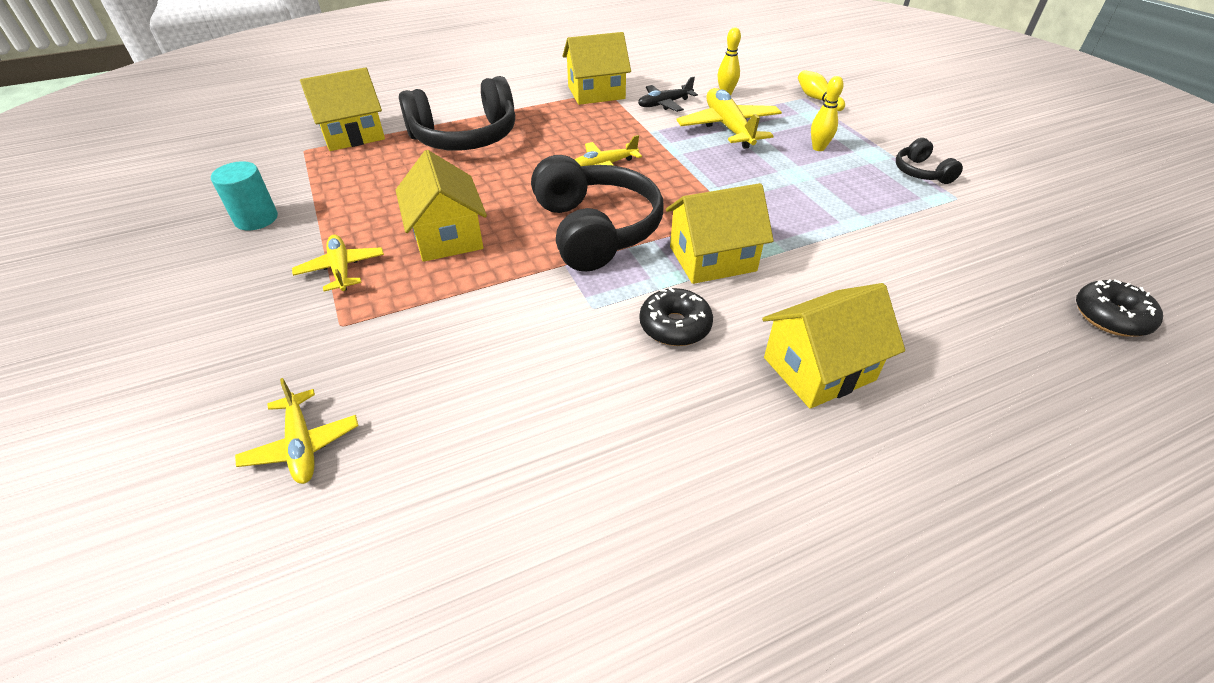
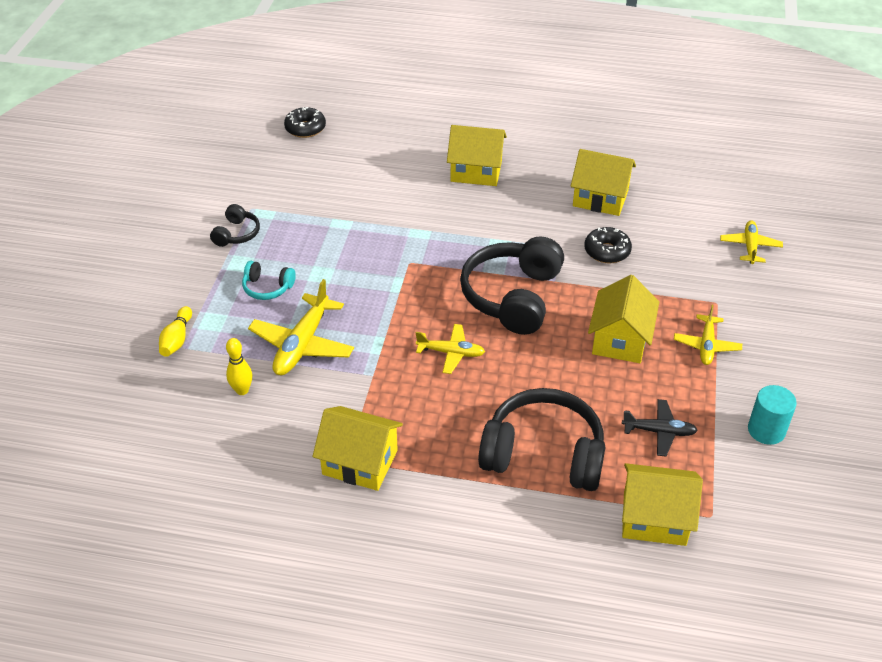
camera: 145 degrees left, 0 degrees up
black plane [638,77,698,112] -> black plane moved to [622,399,698,456]
black donut [639,288,713,346] -> black donut moved to [584,227,632,263]
yellow house [666,183,774,284] -> yellow house moved to [571,149,636,216]
yellow bowling pin [811,76,844,151] -> turquoise headphones [242,261,296,300]

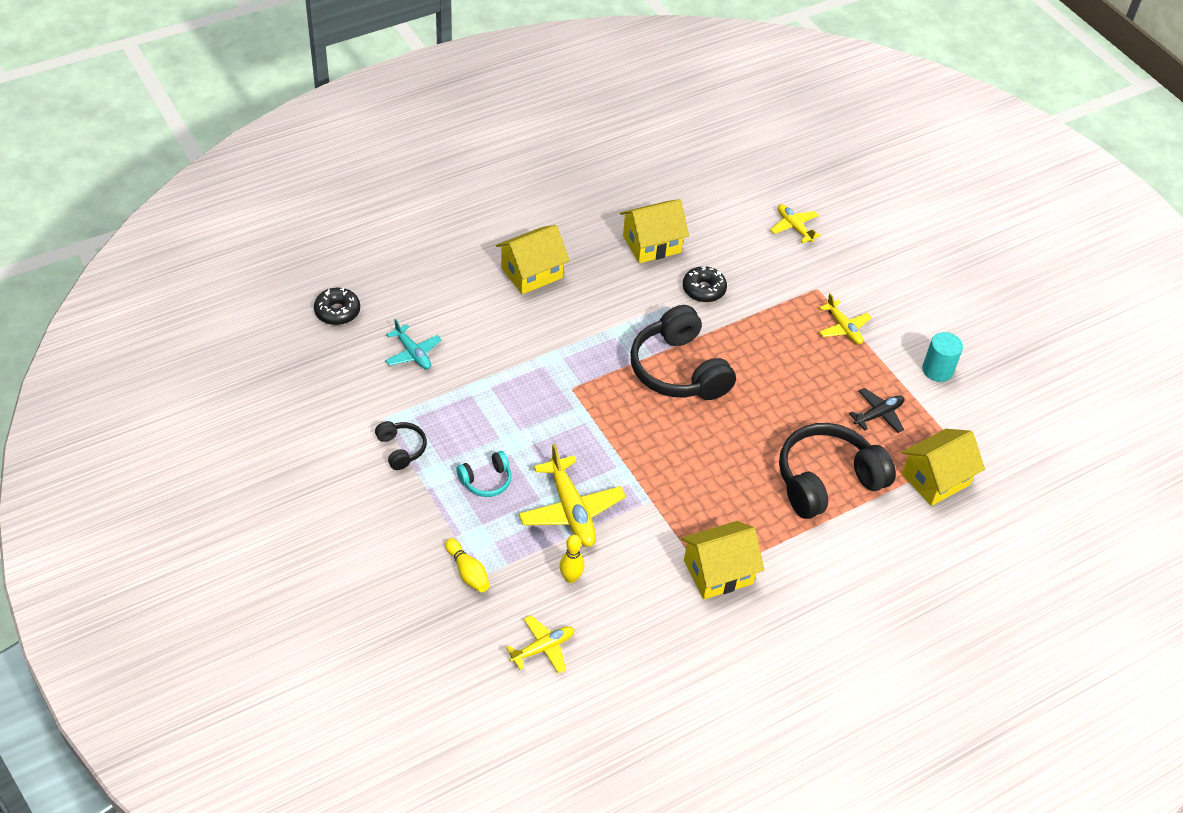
camera: 45 degrees left, 5 degrees up
yellow plane [416,324,485,374] -> yellow plane moved to [506,615,574,674]
yellow house [588,275,659,363] -> none
none -> turquoise plane [385,319,442,369]

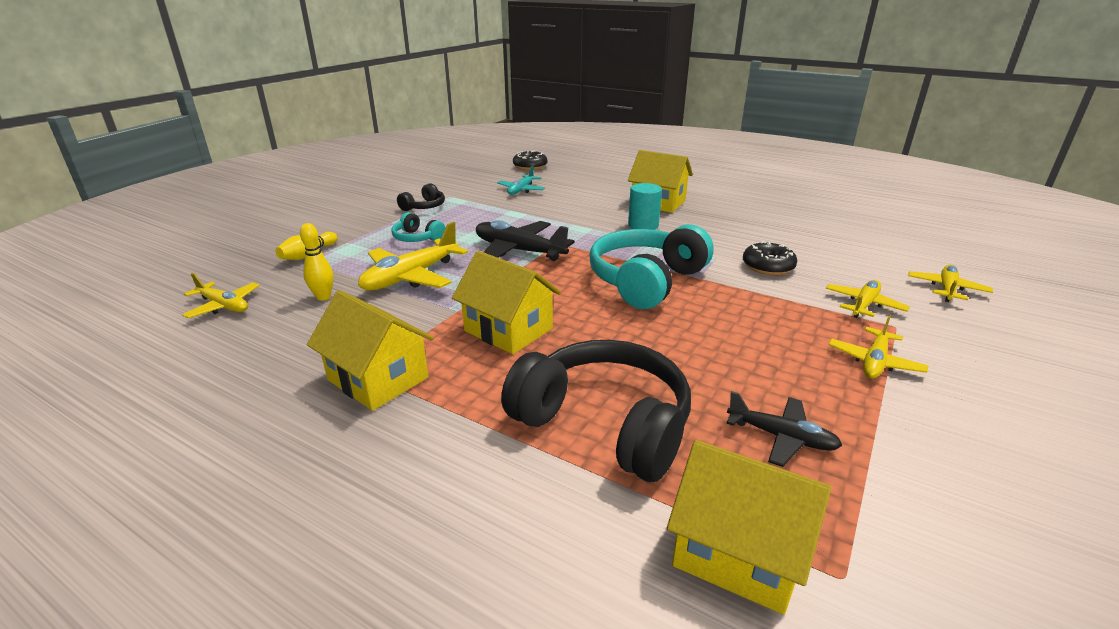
camera: 65 degrees right, 20 degrees down
yellow house [620,199,689,263] -> yellow house moved to [452,251,561,354]
black headphones [630,305,736,400] -> turquoise headphones [589,224,714,309]
turquoise cylinder [922,332,963,382] -> turquoise cylinder moved to [628,183,662,230]
none -> black plane [476,220,575,261]
none -> yellow plane [826,280,910,318]

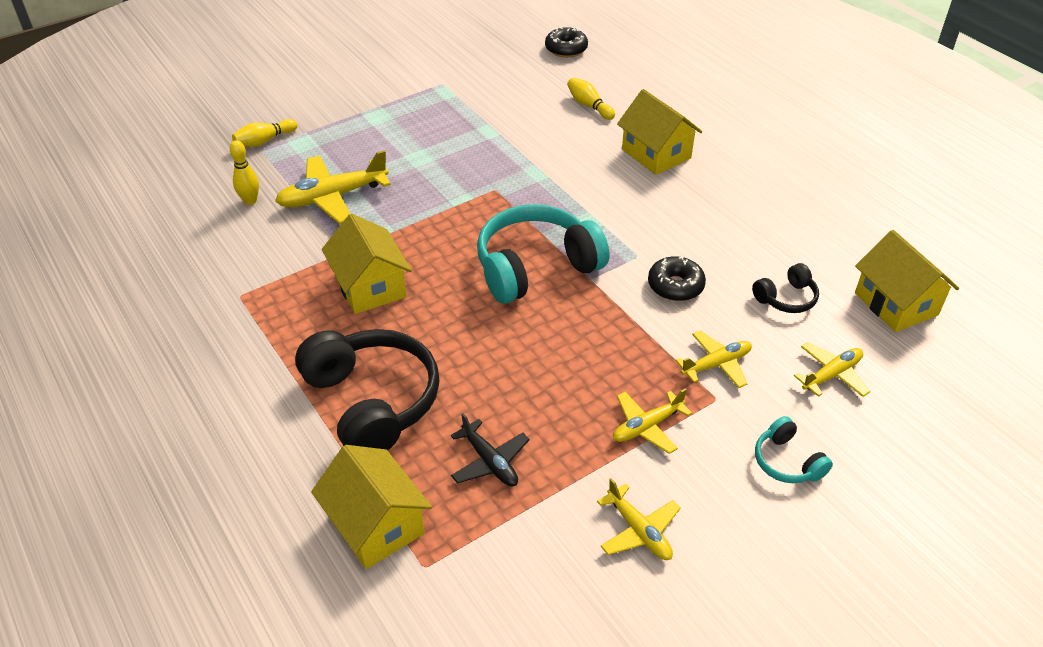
camera: 25 degrees right, 15 degrees up
yellow plane [182,273,260,318] -> yellow plane moved to [597,478,681,560]
yellow house [307,290,434,411] -> yellow house moved to [855,230,959,332]
turquoise headphones [391,212,445,242] -> turquoise headphones moved to [755,416,833,483]
black headphones [397,183,445,211] -> black headphones moved to [752,263,819,313]
black plane [476,220,575,261] -> none
turquoise plane [497,166,545,195] -> none
turquoise cylinder [628,183,662,230] -> none
none -> yellow bowling pin [567,77,615,120]

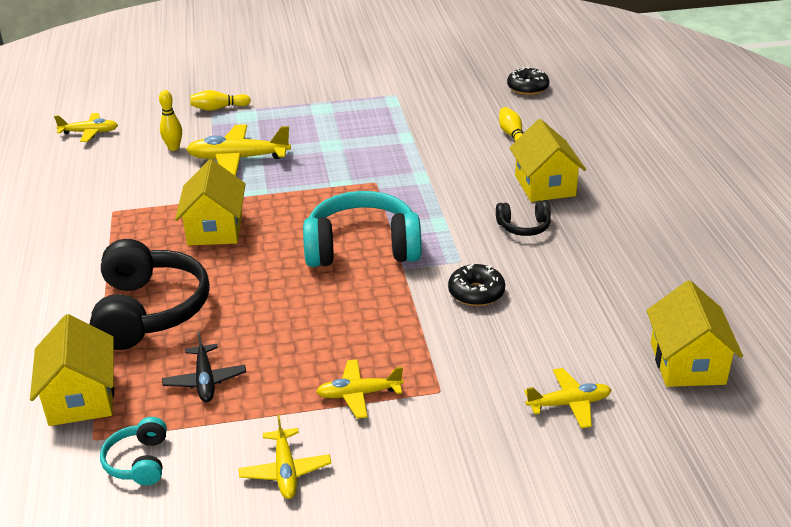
camera: 25 degrees right, 10 degrees down
yellow plane [676,330,752,388] -> yellow plane moved to [54,113,118,142]
black headphones [752,263,819,313] -> black headphones moved to [496,200,551,236]
turquoise headphones [755,416,833,483] -> turquoise headphones moved to [100,417,167,485]

